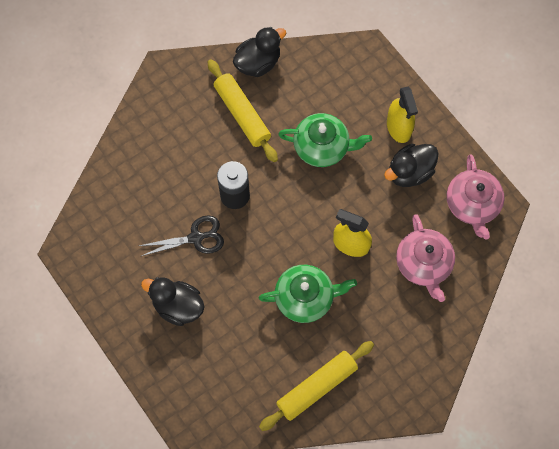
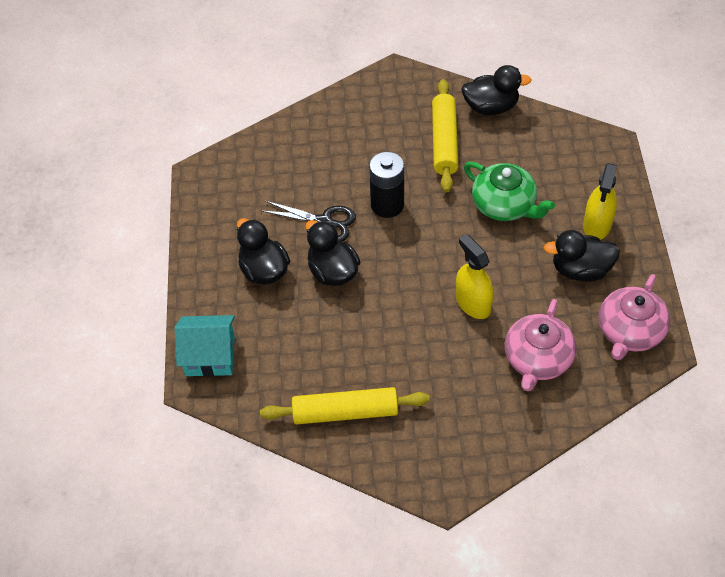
camera: 35 degrees right, 15 degrees down
green teapot [259,265,357,323] -> none
none -> turquoise house [175,315,235,377]
none -> black duck [306,220,360,286]

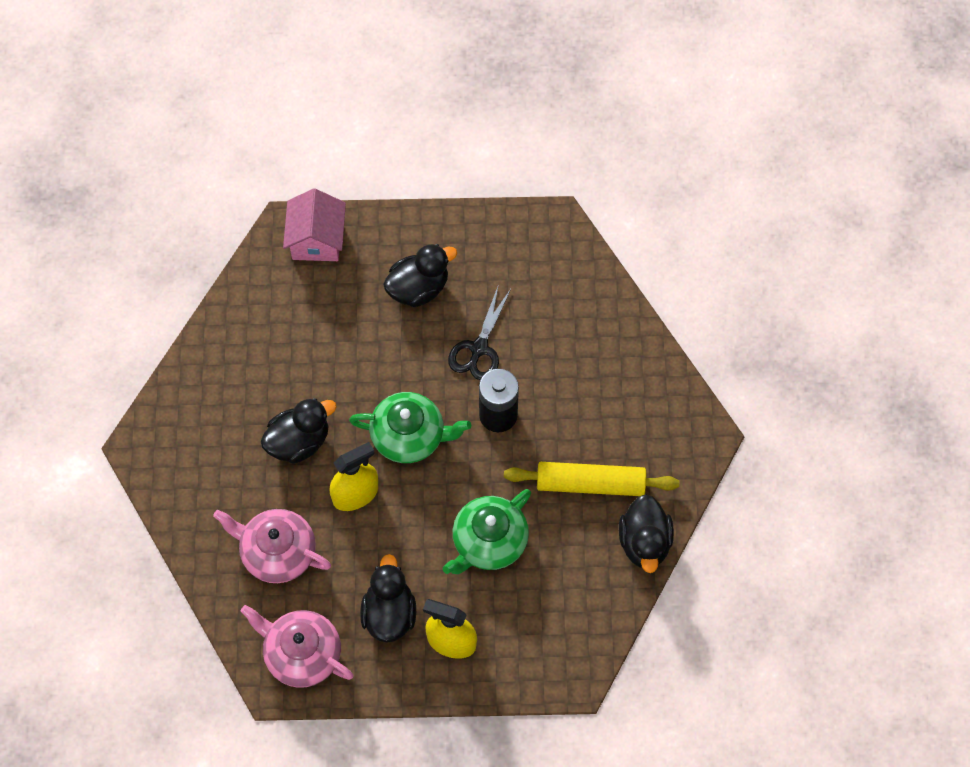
camera: 90 degrees right, 10 degrees up
turquoise house [175,315,235,377] -> pink house [283,188,346,261]
yellow rolling pin [260,387,430,424] -> none
black duck [306,220,360,286] -> black duck moved to [261,398,337,464]
none -> green teapot [349,392,471,463]

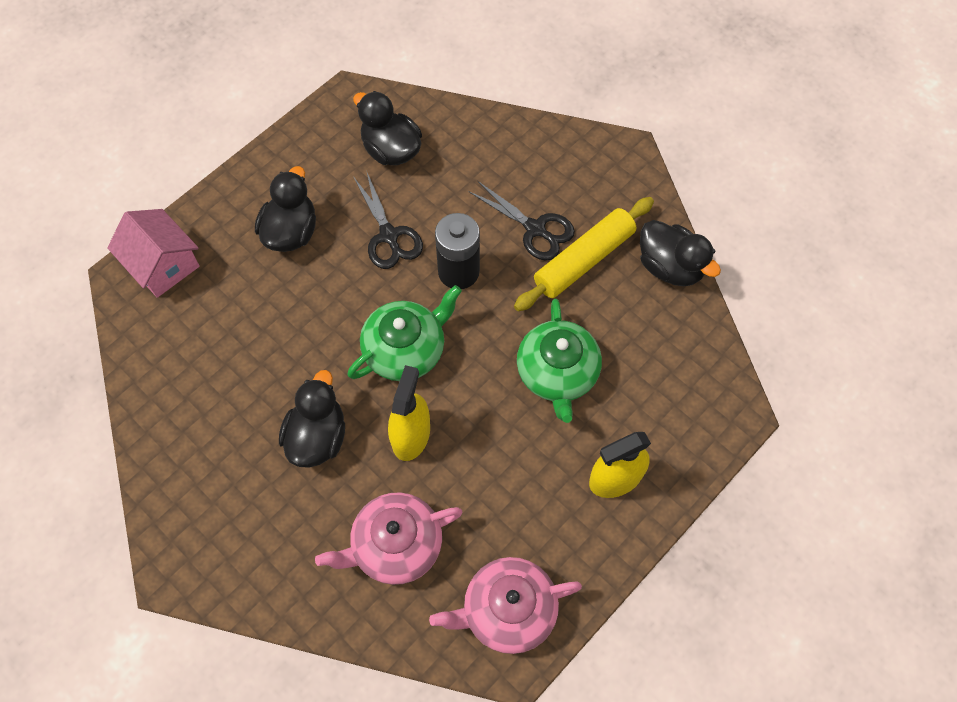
camera: 45 degrees left, 0 degrees up
black duck [360,554,416,643] -> black duck moved to [353,91,422,165]
none -> black scissors [469,181,575,261]

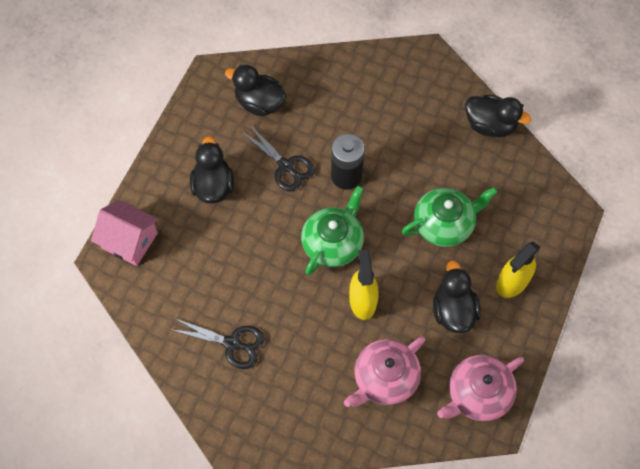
camera: 20 degrees left, 0 degrees up
black duck [279,370,345,468] -> black duck moved to [433,260,481,333]
black scissors [469,181,575,261] -> black scissors moved to [169,318,264,369]
yellow rolling pin [514,197,654,311] -> none
green teapot [517,299,602,423] -> green teapot turned 90 degrees counterclockwise [401,187,498,247]

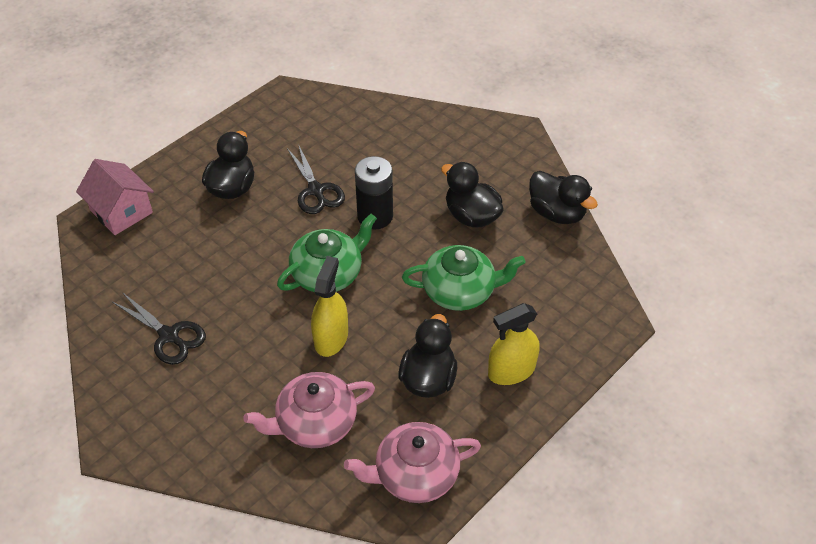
camera: 20 degrees right, 15 degrees down
black duck [225,65,287,116] -> black duck moved to [441,162,503,228]

